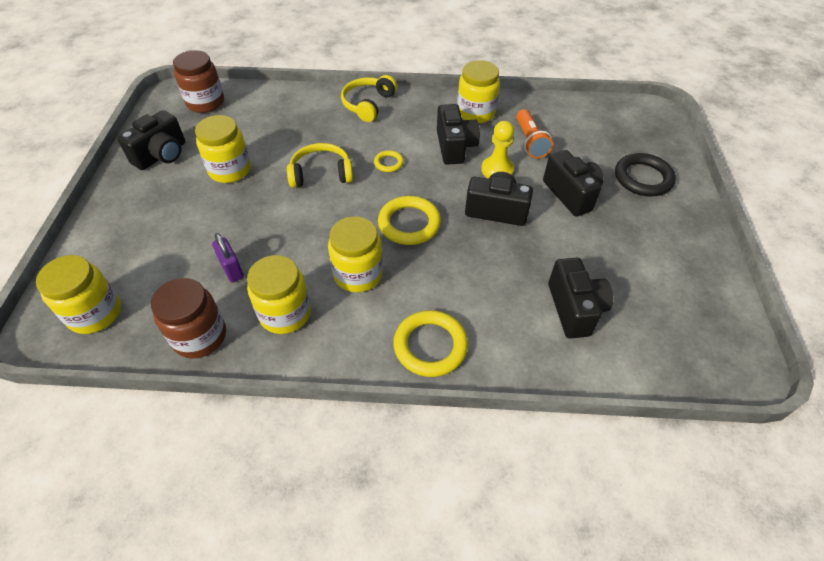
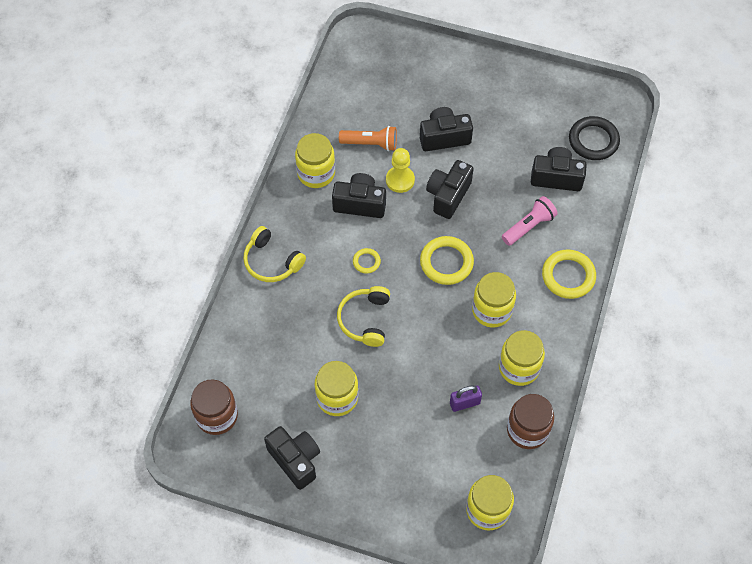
camera: 75 degrees left, 10 degrees up
black ring [615,153,676,197] -> black ring moved to [569,116,620,160]
none -> pink flashlight [502,196,558,246]

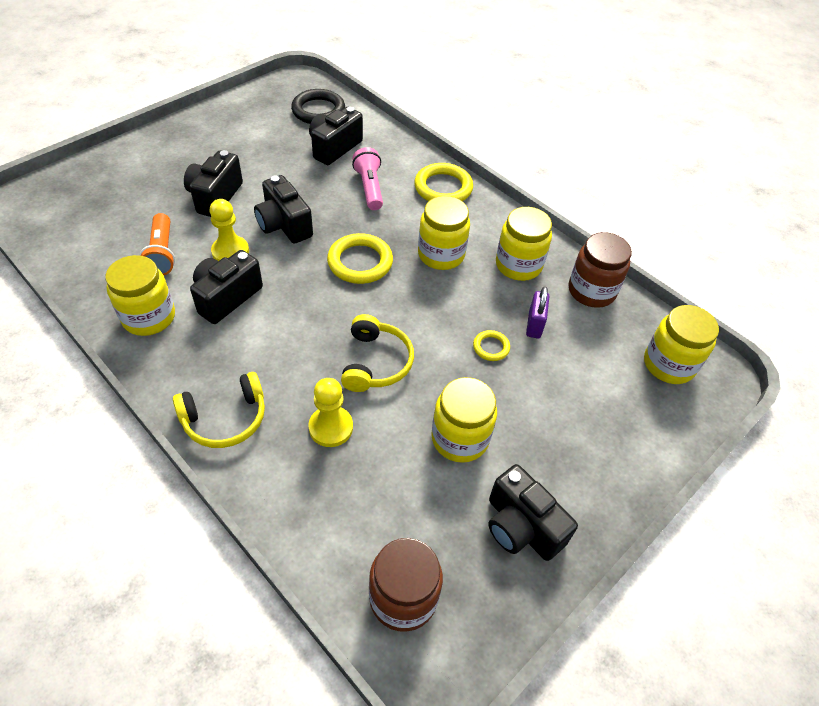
camera: 65 degrees left, 10 degrees down
black camera [264,426,320,490] -> black camera turned 120 degrees counterclockwise [488,464,578,561]
yellow headphones [337,286,390,347] -> yellow headphones turned 120 degrees counterclockwise [341,314,414,392]
orange flashlight [339,126,397,151] -> orange flashlight turned 135 degrees clockwise [139,213,175,275]
yellow ring [353,248,381,274] -> yellow ring moved to [473,330,510,361]
none -> yellow pawn [308,378,353,447]

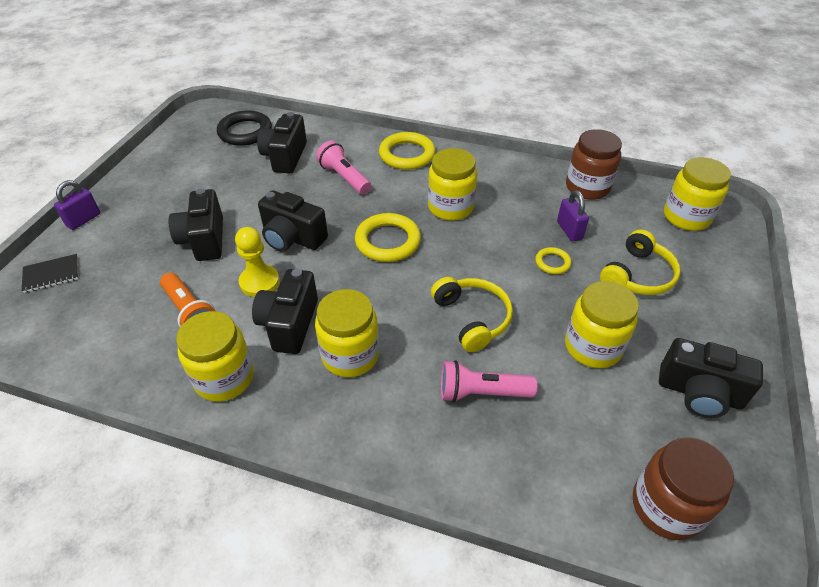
camera: 25 degrees left, 5 degrees down
yellow headphones [173,372,265,448] -> yellow headphones moved to [600,229,680,295]
yellow pawn [308,378,353,447] -> pink flashlight [441,360,537,403]
yellow jar [496,207,552,281] -> yellow jar moved to [315,289,379,377]
none -> black notebook [22,254,79,293]
none -> purple padlock [54,180,100,230]

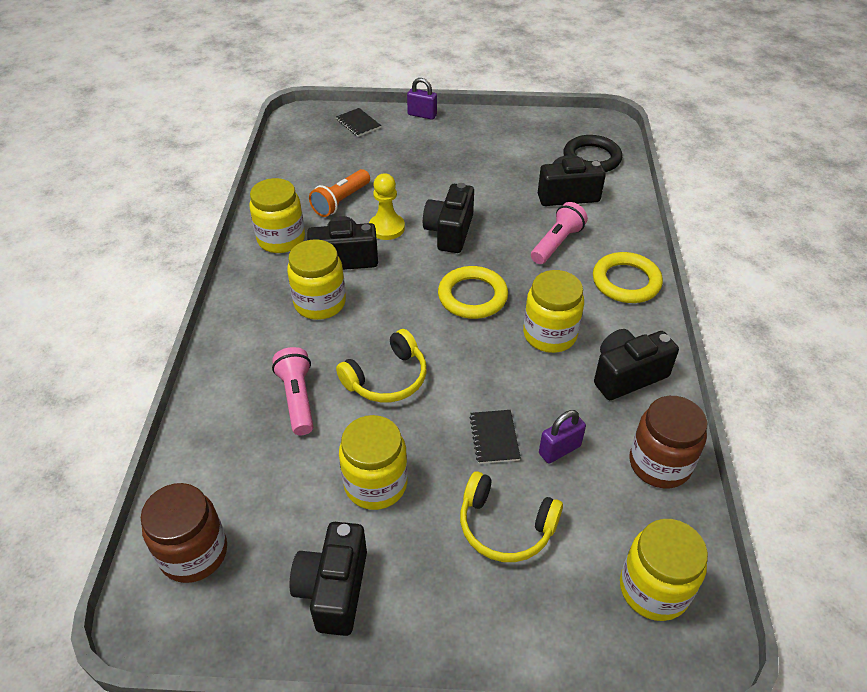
camera: 75 degrees right, 0 degrees up
black camera [168,188,223,261] -> black camera moved to [594,329,679,400]
yellow ring [535,247,572,274] -> black notebook [469,410,521,464]

